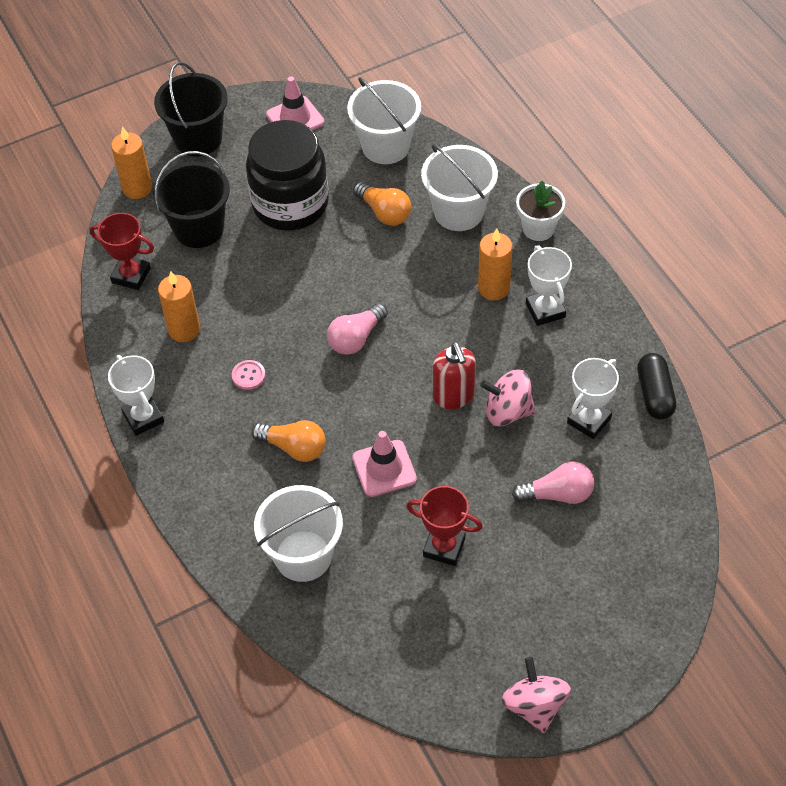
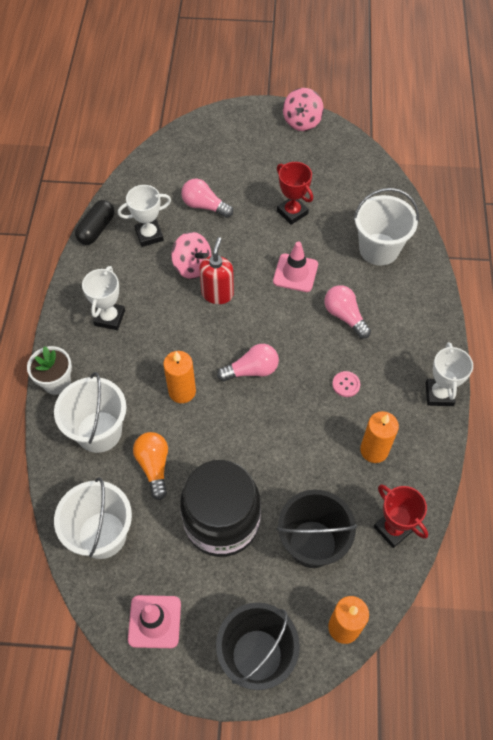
camera: 150 degrees left, 5 degrees up
orange light bulb [251,420,326,462] -> pink light bulb [324,285,371,339]
orange candle [478,228,513,300] -> orange candle moved to [163,351,196,403]

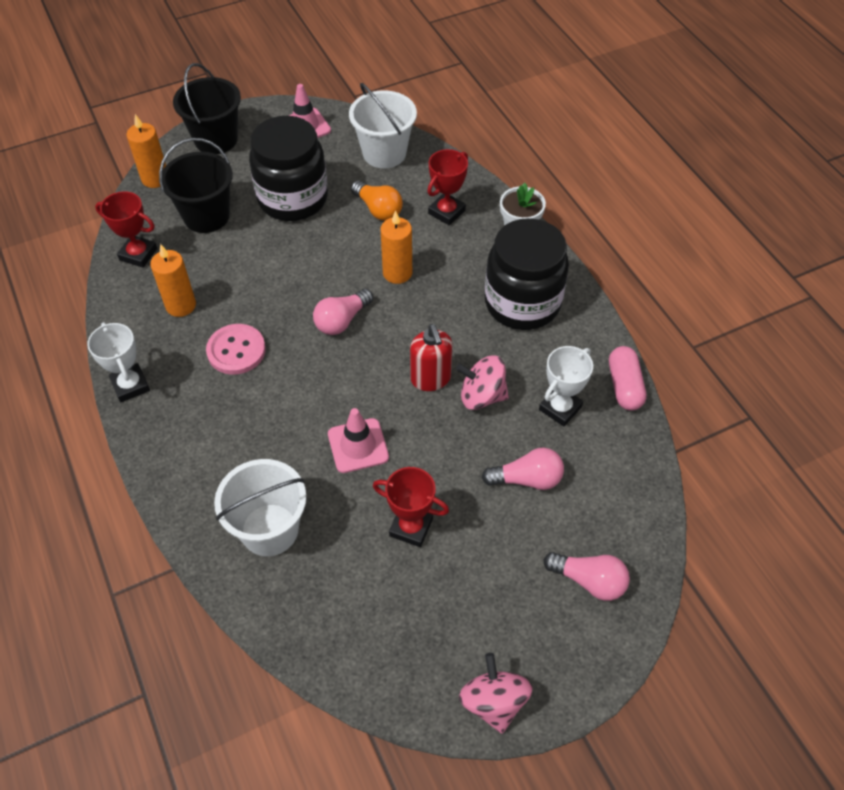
camera: 150 degrees right, 5 degrees down
white bucket [54,372,126,453] -> red trophy [427,149,468,225]
black capsule [75,200,114,245] -> pink capsule [609,346,647,411]
white trophy [82,266,125,330] -> black jar [485,218,569,330]
pink light bulb [324,285,371,339] -> pink light bulb moved to [543,552,630,601]
pink button [332,371,360,397] -> pink button [206,324,266,375], size x1.81

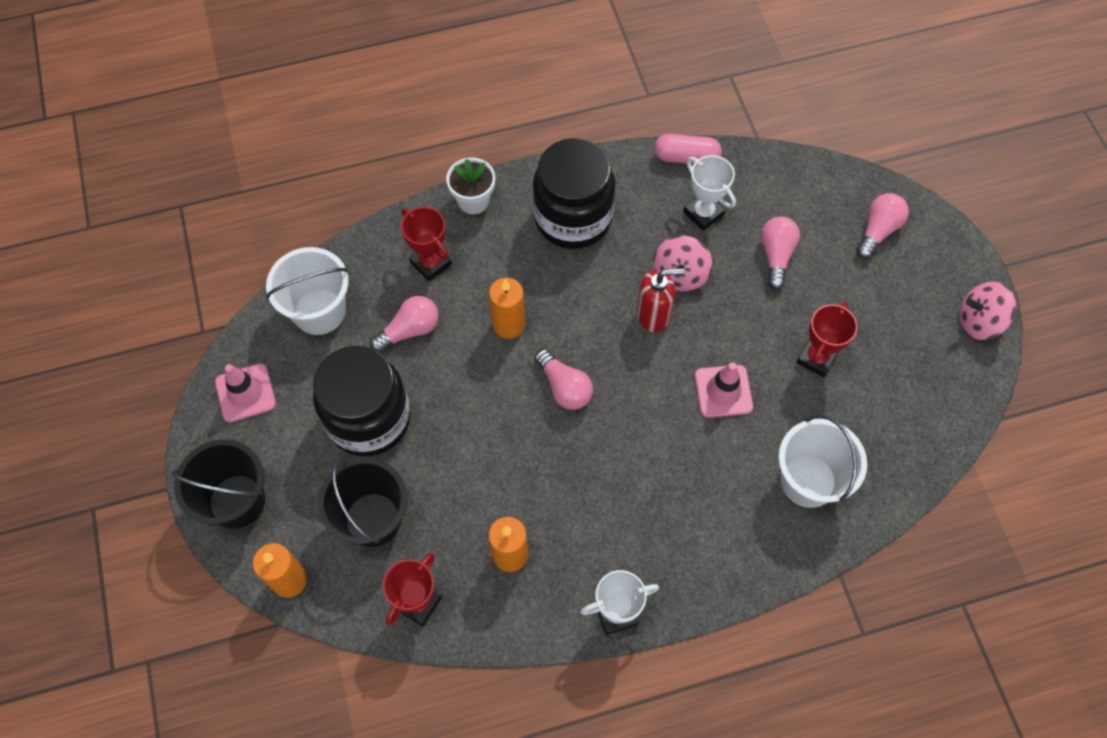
camera: 80 degrees left, 10 degrees up
pink button [206,324,266,375] -> none
orange light bulb [351,181,403,221] -> pink light bulb [370,296,439,353]

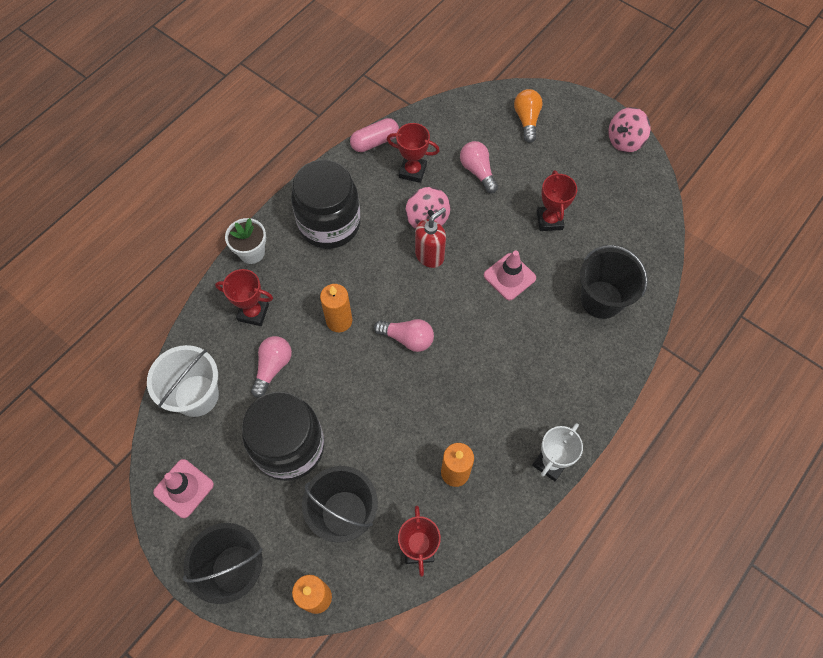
camera: 35 degrees left, 0 degrees up
white trophy [683,155,736,231] -> red trophy [387,123,440,183]
white bucket [778,414,867,508] -> black bucket [580,245,648,319]
pink light bulb [856,193,909,259] -> orange light bulb [514,89,543,143]

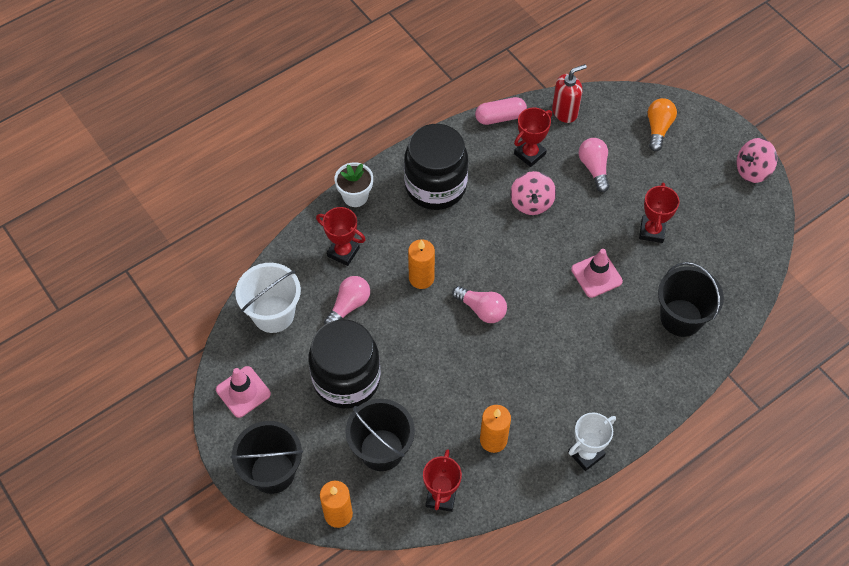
camera: 15 degrees right, 5 degrees down
red trophy [387,123,440,183] -> red trophy turned 75 degrees counterclockwise [514,108,552,167]
red soap dispenser [415,207,446,268] -> red soap dispenser moved to [552,64,587,123]

